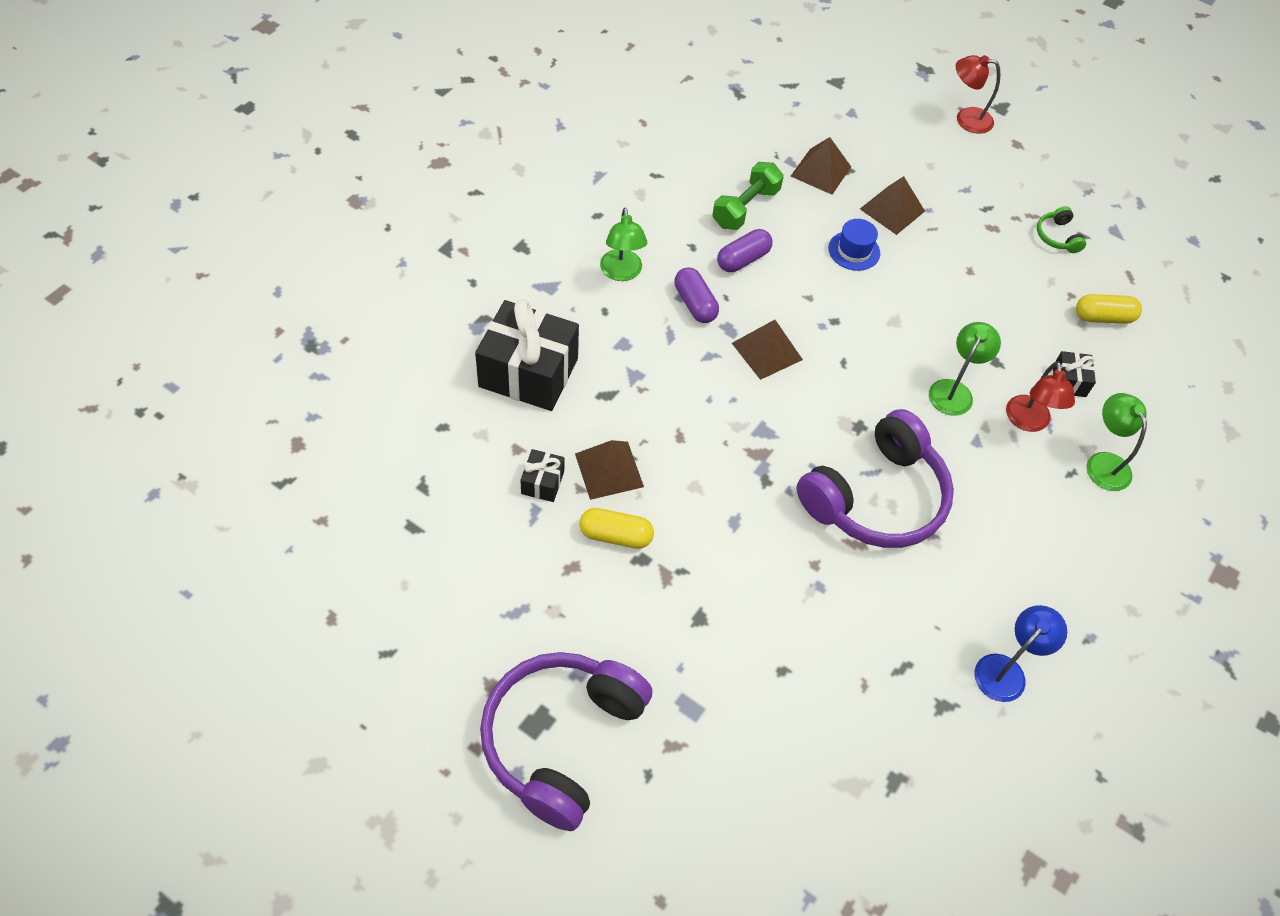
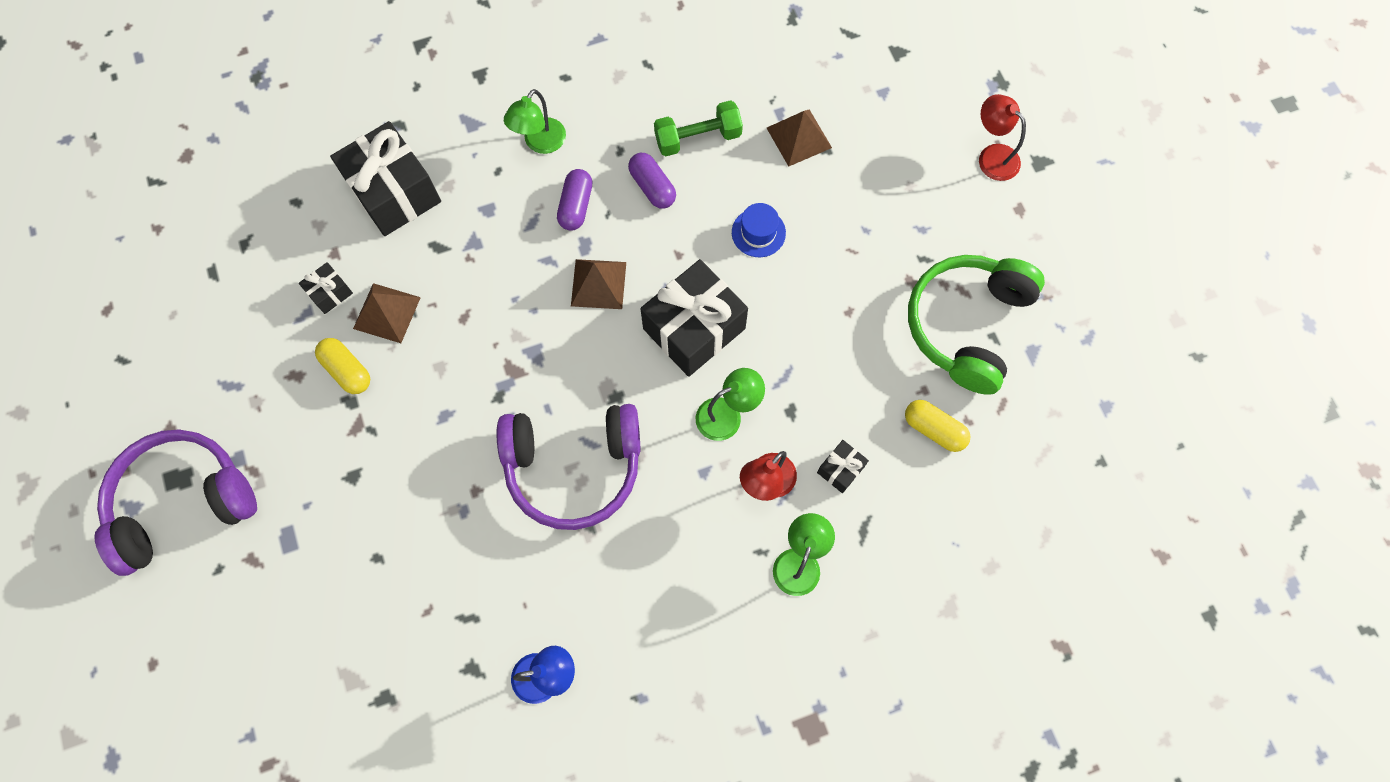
camera: 40 degrees right, 15 degrees up
purple capsule [717,229,773,272] -> purple capsule turned 60 degrees clockwise [628,153,676,209]
brown pyramid [860,176,925,235] -> none
green headphones [1037,206,1086,253] -> green headphones [908,255,1045,395], size x2.48
none -> black gift [640,259,748,377]

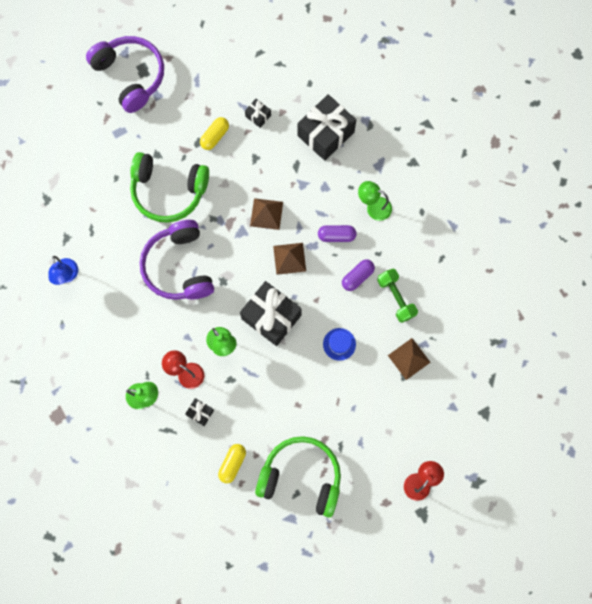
camera: 80 degrees right, 5 degrees up
brown pyramid [353,283,421,343] -> brown pyramid moved to [250,198,283,230]
none -> green headphones [130,152,209,223]

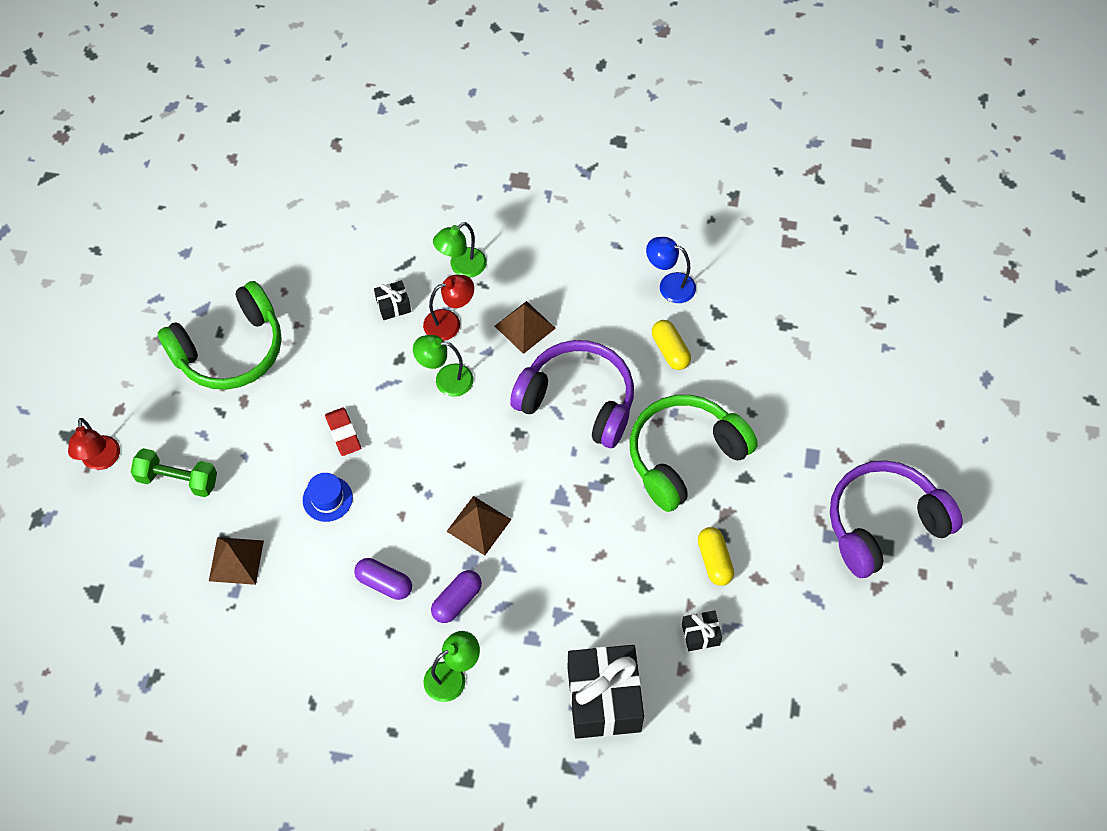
camera: 130 degrees right, 15 degrees down
purple headphones [86,36,164,113] -> purple headphones turned 150 degrees clockwise [830,460,963,578]
yellow capsule [218,444,246,483] -> yellow capsule moved to [652,320,691,370]
black gift [240,281,302,346] -> none
brown pyramid [250,198,283,230] -> brown pyramid moved to [495,301,556,354]
purple capsule [342,259,375,291] -> purple capsule turned 60 degrees counterclockwise [354,558,412,600]
green dumbbell [377,268,418,323] -> green dumbbell moved to [130,448,217,497]
none -> red eraser [325,407,361,456]

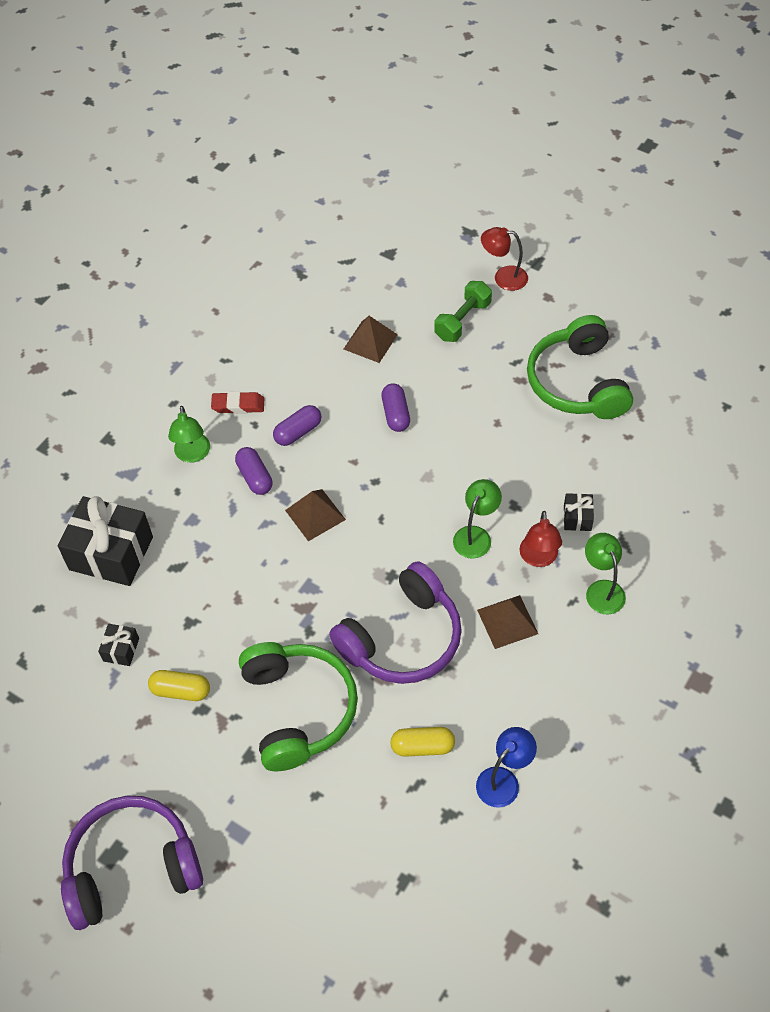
camera: 115 degrees right, 5 degrees down
blue hat [303,473,353,522] -> purple capsule [381,383,410,432]
red eraser [325,407,361,456] -> red eraser moved to [211,391,264,414]
purple headphones [830,460,963,578] -> purple headphones turned 105 degrees counterclockwise [61,795,203,930]

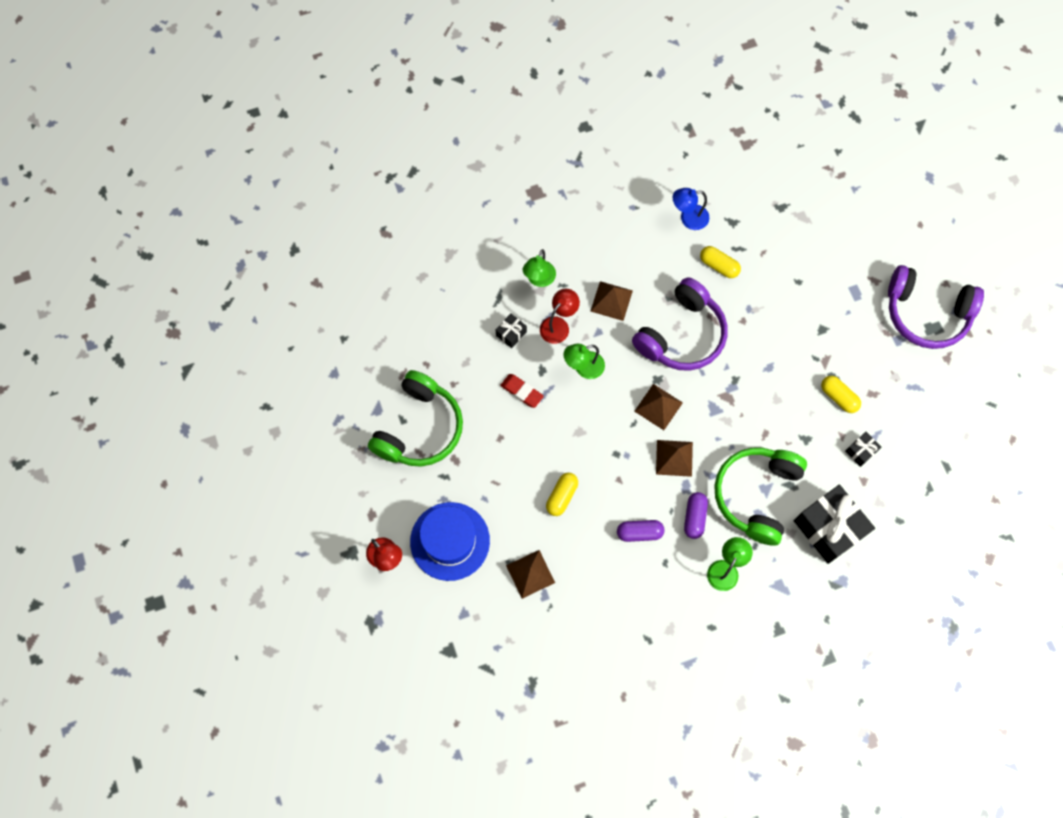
camera: 145 degrees left, 15 degrees up
red eraser [211,391,264,414] -> red eraser moved to [501,374,544,408]
green headphones [239,642,358,771] -> green headphones moved to [714,448,807,546]
purple headphones [329,561,462,684] -> purple headphones turned 135 degrees clockwise [632,277,727,371]
purple capsule [381,383,410,432] -> yellow capsule [546,473,578,516]
green dumbbell [434,281,492,342] -> blue hat [410,502,490,581]
none -> brown pyramid [634,384,683,430]

